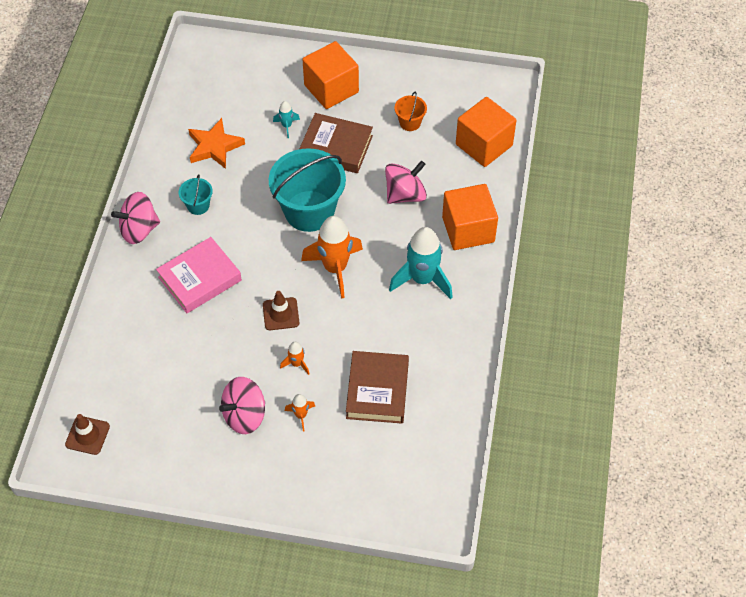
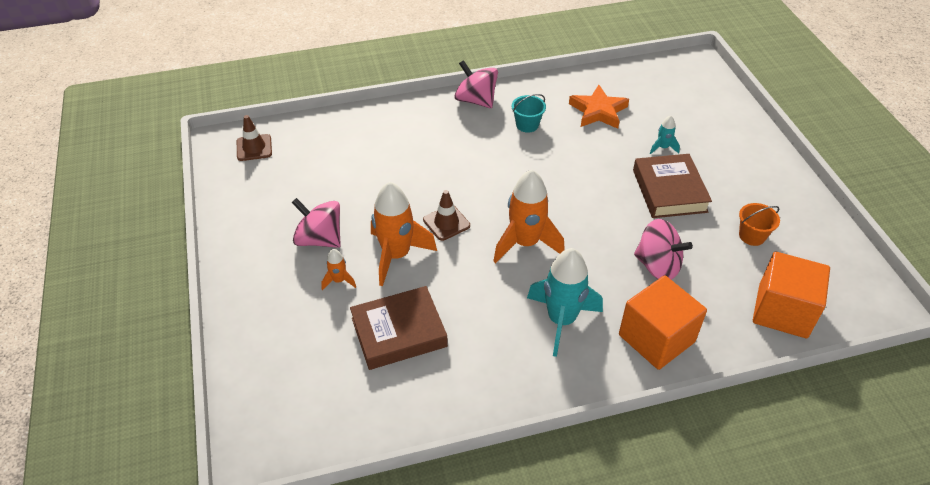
camera: 65 degrees right, 10 degrees down
pink book [156,237,242,313] -> none
turquoise bucket [269,148,346,232] -> none
orange rocket [280,342,309,375] -> orange rocket [371,182,437,286], size x2.17
orange cube [302,41,359,109] -> none

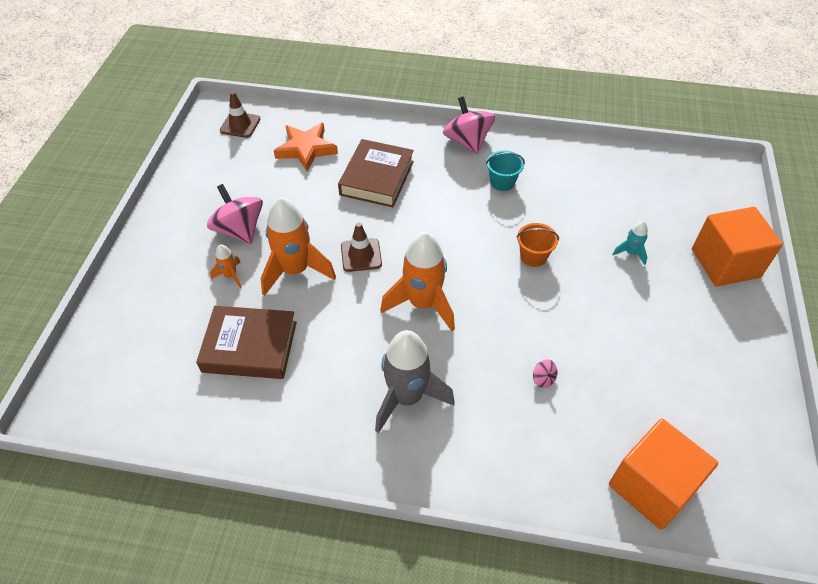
camera: 25 degrees right, 5 degrees up
turquoise rocket [527,248,603,357] -> grey rocket [375,330,454,433]
orange star [569,85,629,129] -> orange star moved to [274,123,338,172]
orange cube [619,275,707,370] -> orange cube moved to [692,207,783,286]
brown book [633,154,712,218] -> brown book moved to [338,139,414,208]
pink spinning top [634,219,693,280] -> pink spinning top [533,359,558,388], size x0.42
orange bucket [739,203,780,246] -> orange bucket moved to [516,223,559,267]

